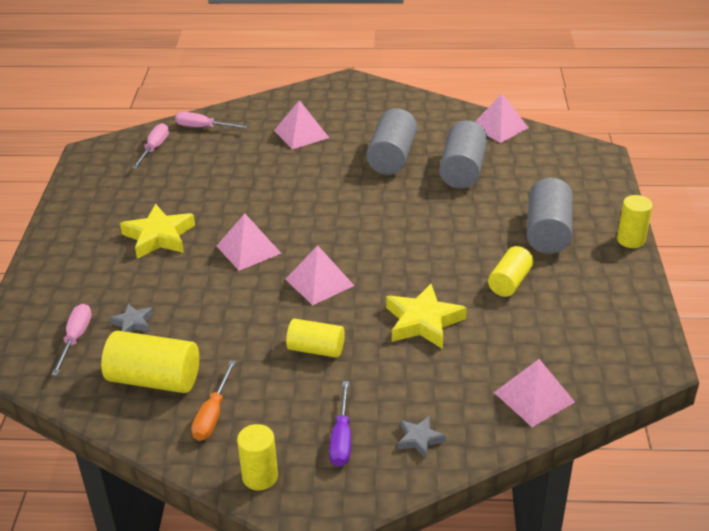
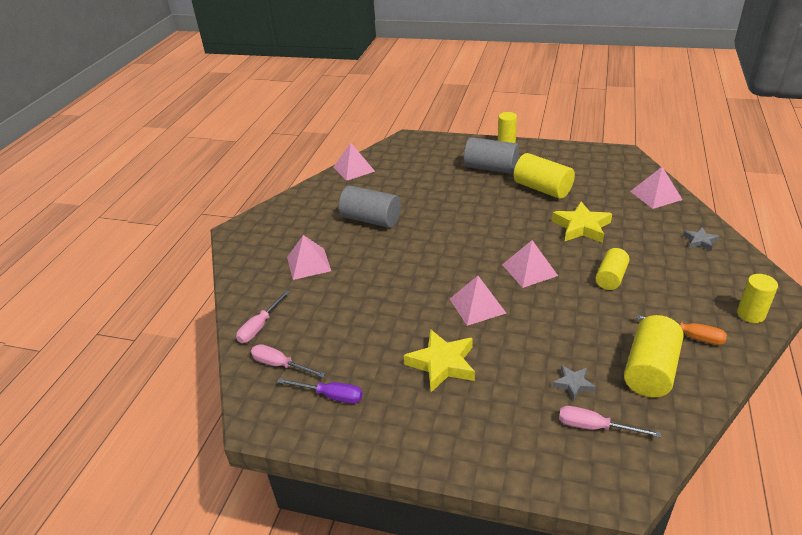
camera: 75 degrees left, 0 degrees up
purple screwdriver [329,381,351,467] -> purple screwdriver moved to [277,378,363,404]
grey cylinder [439,120,487,189] -> none
yellow cylinder [488,246,534,297] -> yellow cylinder [514,153,575,199], size x1.56

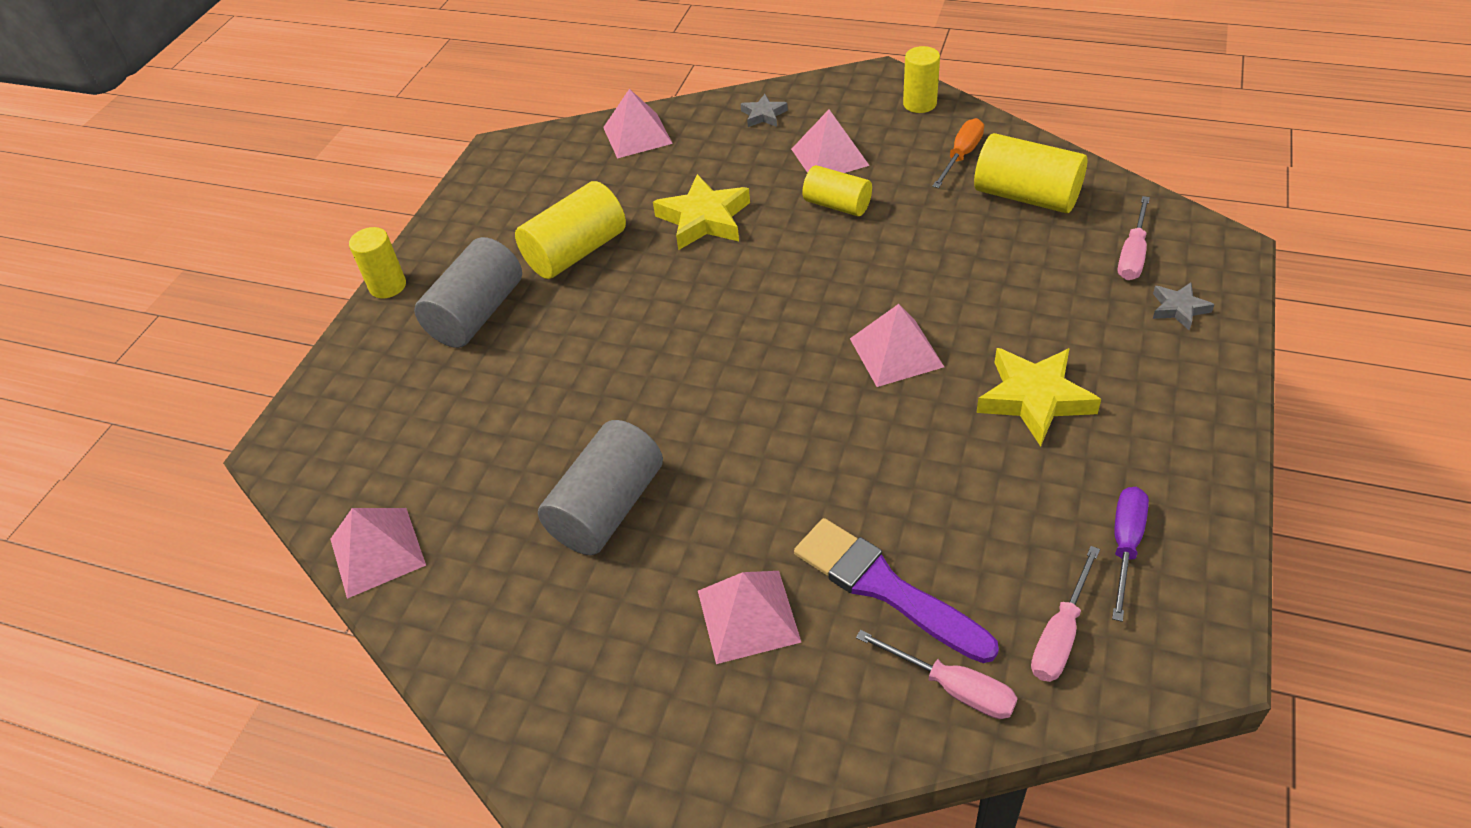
camera: 85 degrees left, 10 degrees up
pink pyramid [502,240,558,288] -> pink pyramid moved to [791,110,870,173]
grey star [553,365,595,401] -> grey star moved to [1153,283,1215,330]
none -> purple brush [794,518,999,663]

